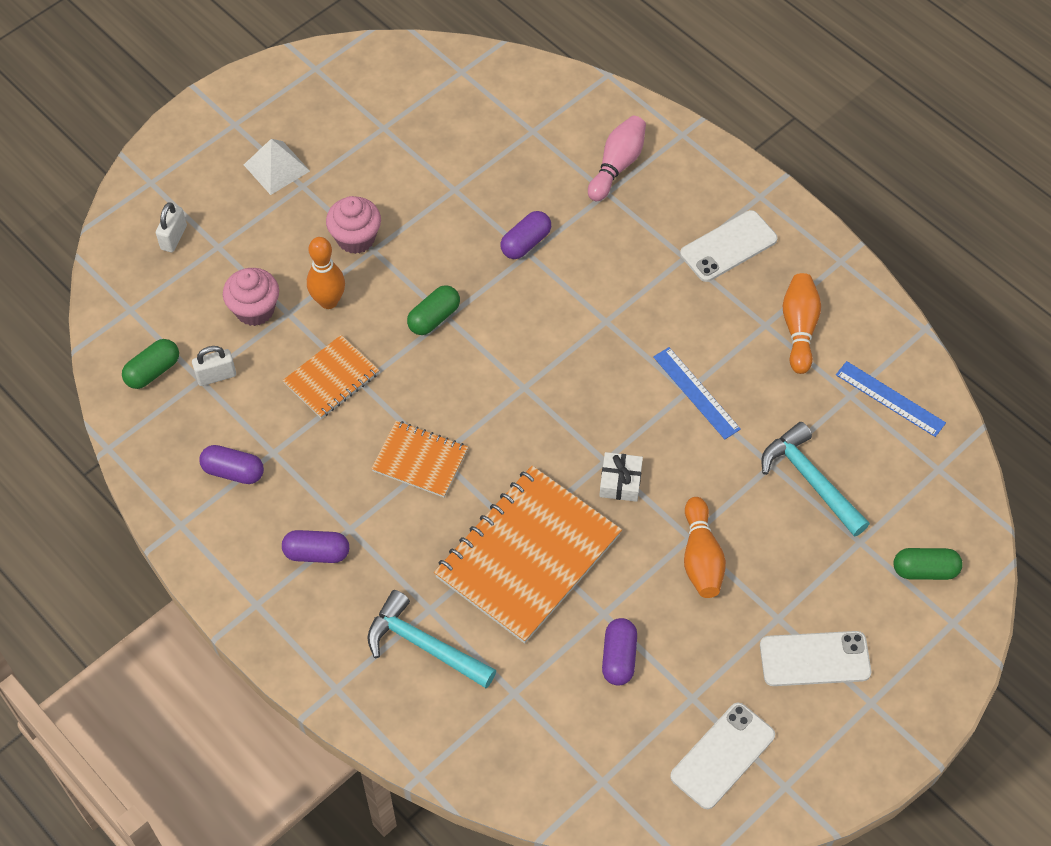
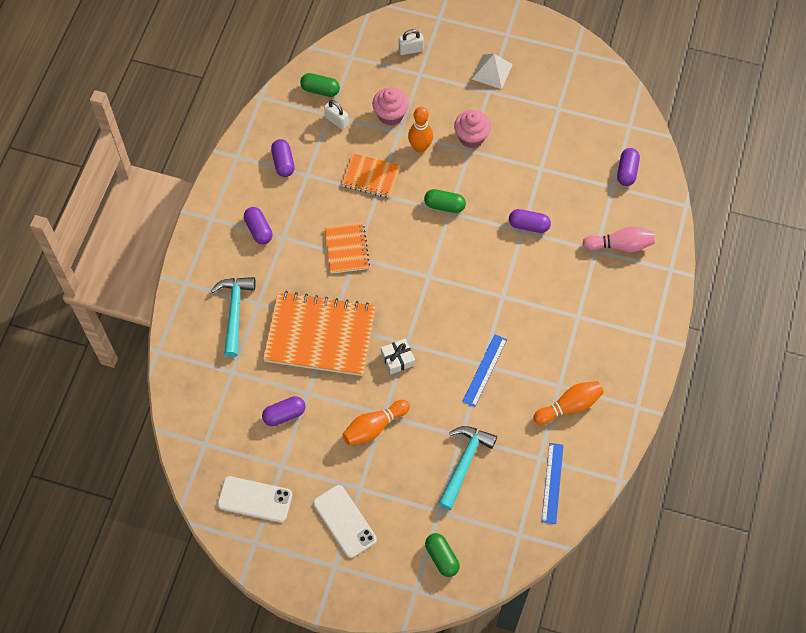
camera: 60 degrees right, 5 degrees up
white phone [680,210,778,282] -> none
none -> purple capsule [617,148,640,186]

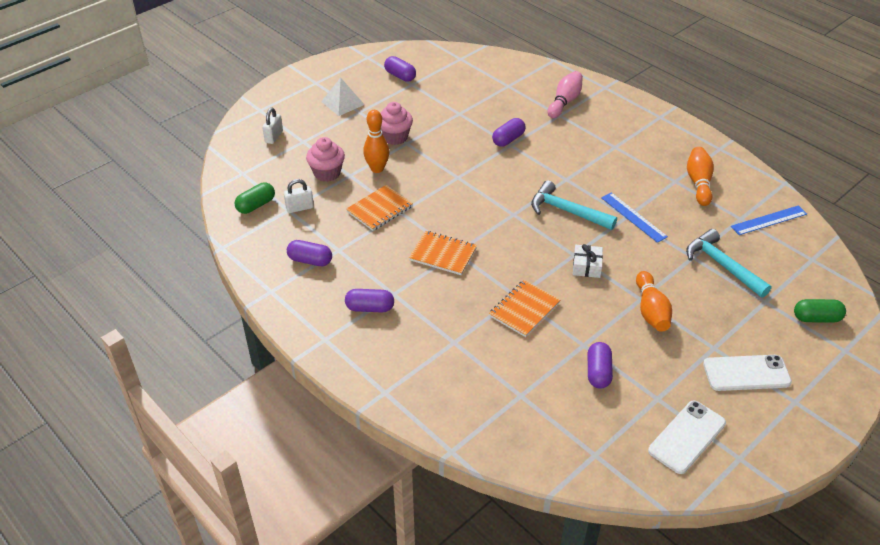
camera: 60 degrees left, 20 degrees down
turquoise hammer [211,277,256,357] -> turquoise hammer moved to [531,180,617,230]
orange notebook [263,291,376,376] -> orange notebook [489,280,560,337], size x0.53
green capsule [424,189,466,213] -> none
blue ruler [542,443,564,524] -> blue ruler turned 60 degrees counterclockwise [731,205,807,235]
purple capsule [617,148,640,186] -> purple capsule moved to [384,56,416,82]

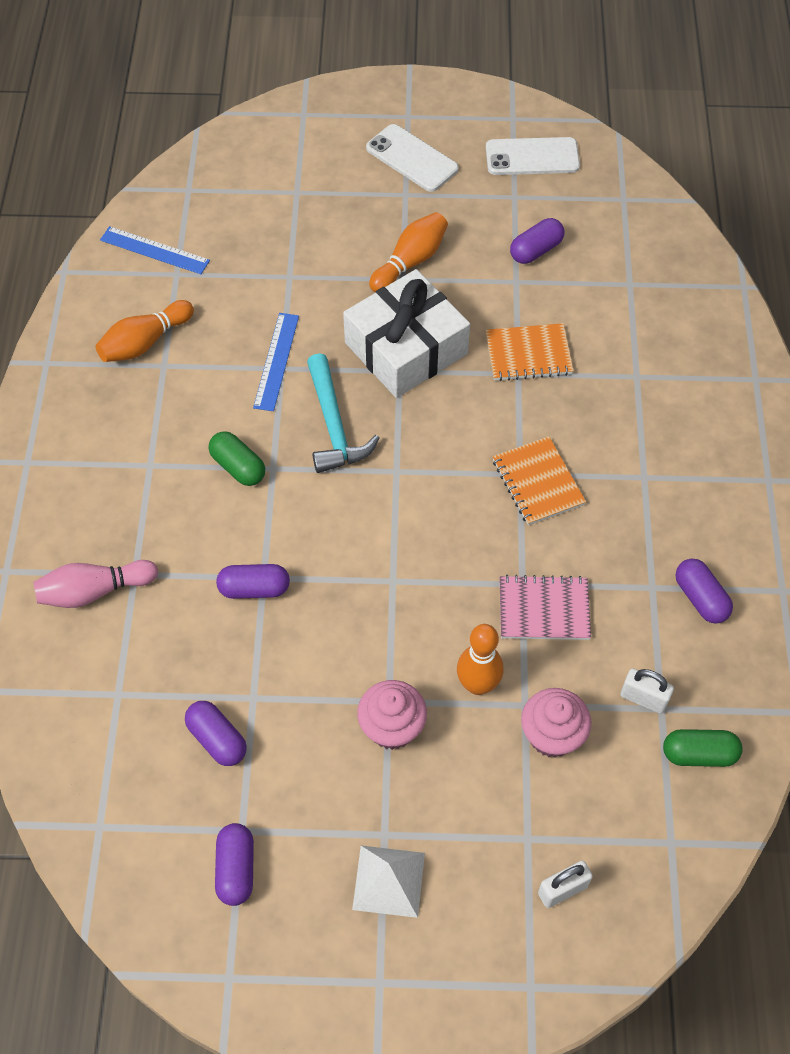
camera: 135 degrees left, 15 degrees up
purple capsule [345,289,394,313] -> purple capsule moved to [185,701,247,766]
orange notebook [346,185,413,231] -> pink notebook [500,575,591,640]
white gift [573,244,603,278] -> white gift [343,269,470,398], size x2.29
turquoise hammer [686,229,771,298] -> none
green capsule [794,299,846,323] -> green capsule moved to [209,431,265,486]

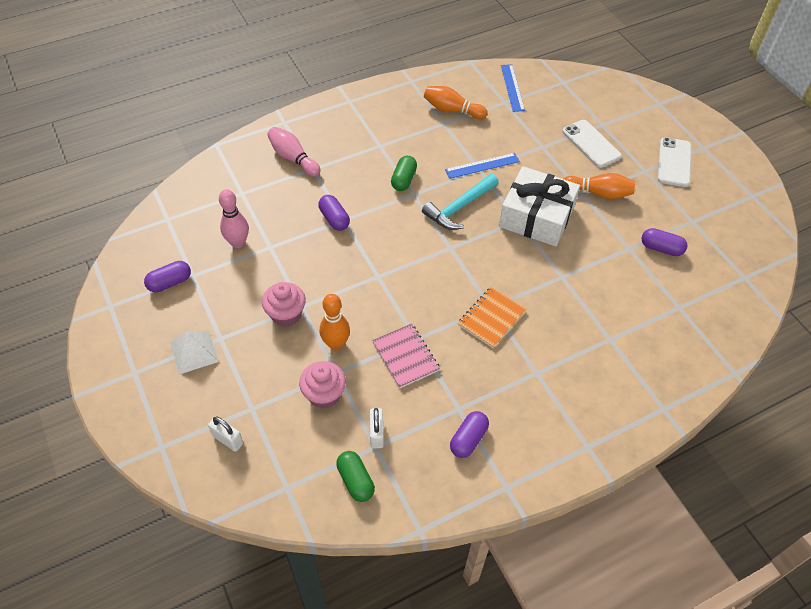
camera: 60 degrees right, 5 degrees down
purple capsule [185,701,247,766] -> pink bowling pin [219,189,249,248]
white phone [486,137,580,175] -> white phone moved to [562,120,622,168]
orange notebook [486,323,574,381] -> none

